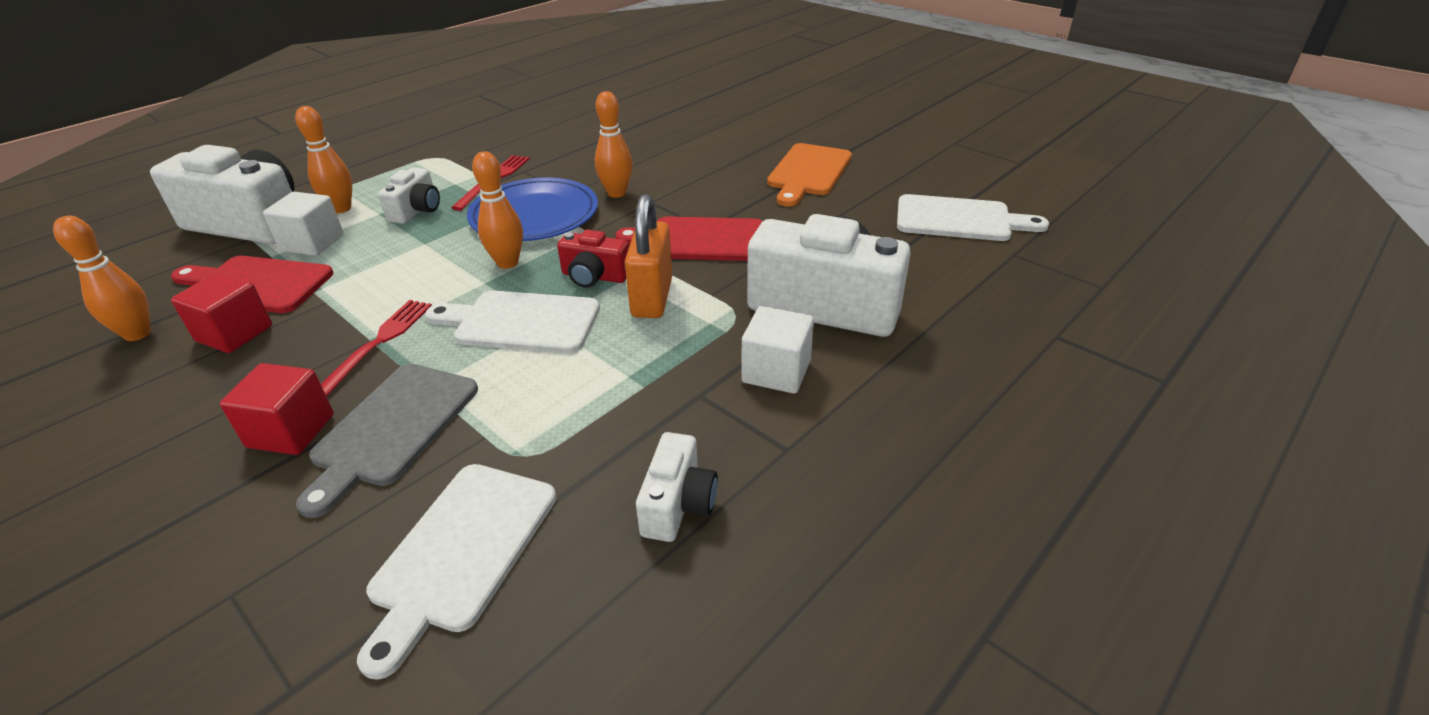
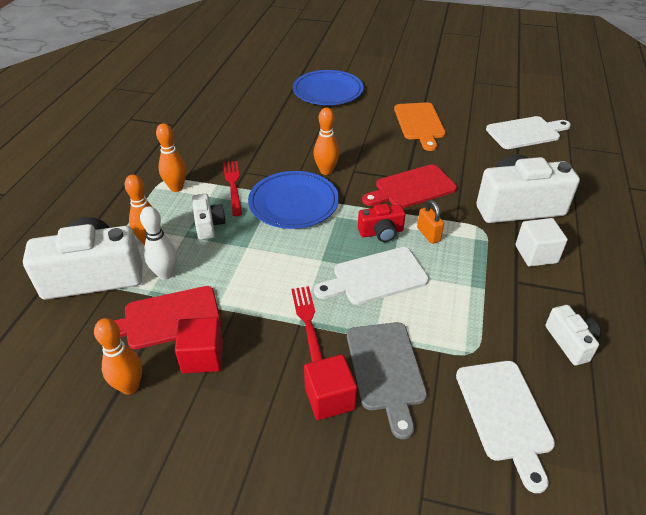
camera: 30 degrees left, 5 degrees up
white cube [263,192,344,256] -> white bowling pin [140,206,177,280]
orange bowling pin [472,151,523,269] -> orange bowling pin moved to [156,123,186,192]
orange padlock [625,194,673,318] -> orange padlock [417,200,444,244], size x0.60
none -> blue plate [293,70,363,105]

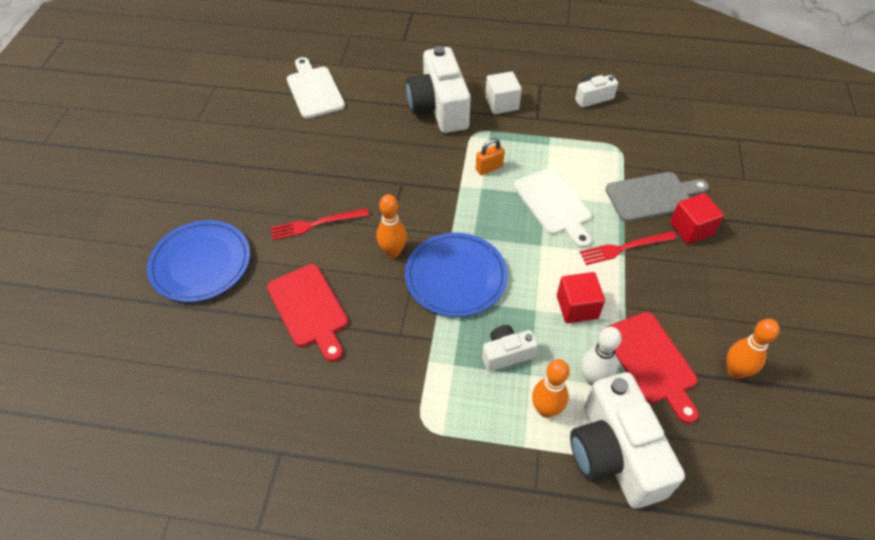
camera: 95 degrees left, 10 degrees up
orange bowling pin [156,123,186,192] -> none
red cube [175,317,223,373] -> red cube moved to [557,272,605,323]
red fork [223,161,242,216] -> red fork moved to [270,208,369,240]
red camera [358,204,405,242] -> none
red cutting board [362,164,457,208] -> red cutting board moved to [267,264,348,362]
orange cutting board [394,102,446,151] -> none
white cutting board [456,361,555,493] -> none

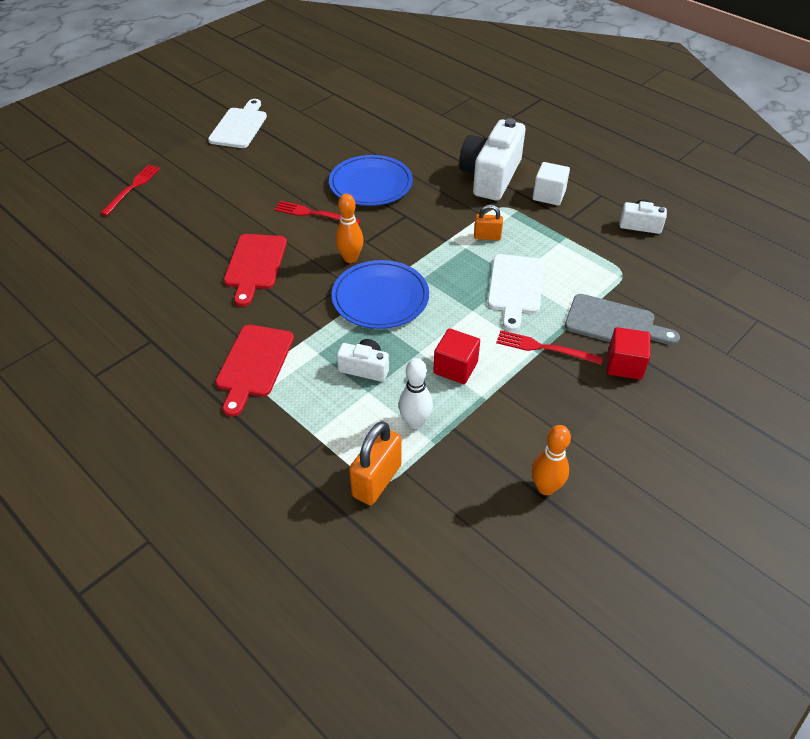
camera: 35 degrees right, 5 degrees down
blue plate [147,220,250,302] -> blue plate moved to [329,155,413,206]
white cutting board [287,57,345,119] -> white cutting board moved to [208,99,267,148]
orange bowling pin [532,359,570,418] -> none
white camera [570,372,685,509] -> orange padlock [349,421,402,505]
red cutting board [605,312,699,424] -> red cutting board moved to [215,325,294,417]
none -> red fork [100,165,160,216]

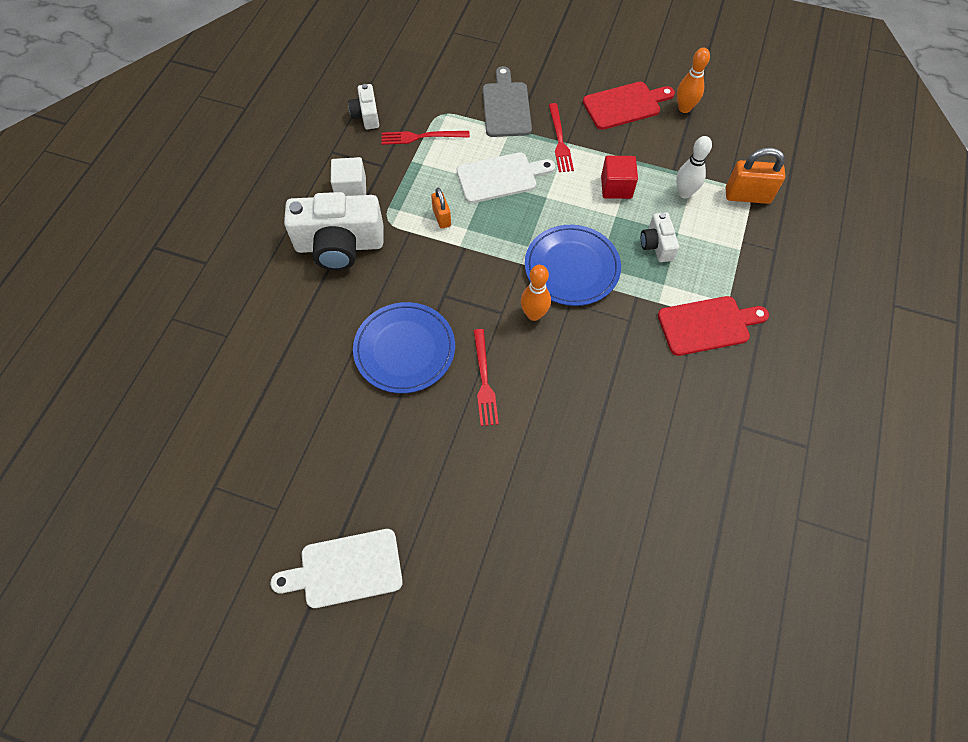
camera: 115 degrees left, 15 degrees up
red fork [100,165,160,216] -> red fork moved to [382,131,470,145]
red cutting board [224,234,287,307] -> red cutting board moved to [583,82,675,130]
red cube [607,327,651,380] -> none

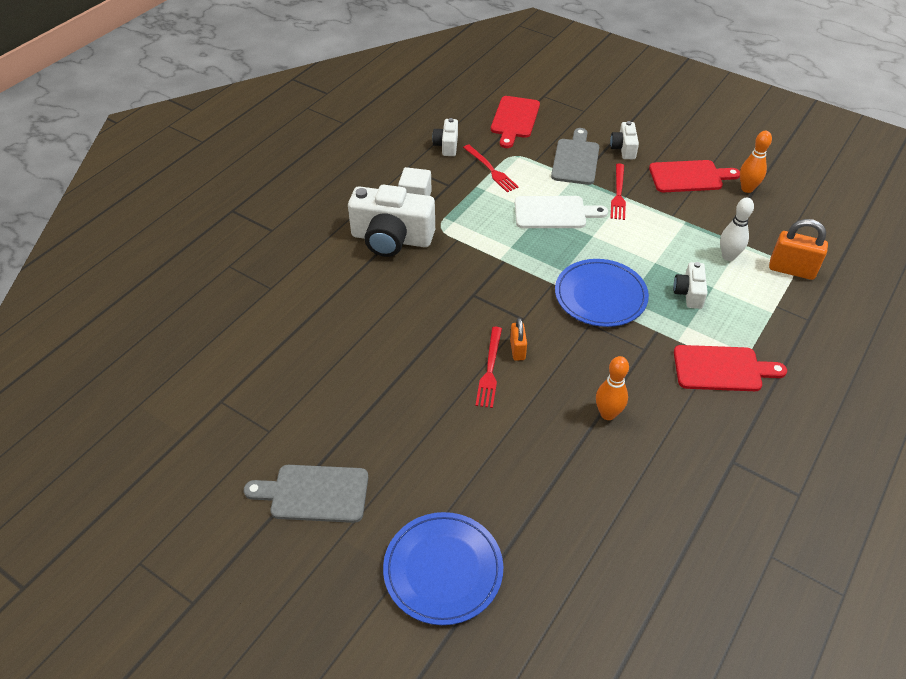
camera: 15 degrees right, 15 degrees down
white cutting board [271,529,403,608] -> grey cutting board [244,465,368,523]
blue plate [353,302,455,393] -> blue plate moved to [383,512,504,625]
red fork [382,131,470,145] -> red fork turned 135 degrees counterclockwise [463,145,519,192]
orange padlock [431,188,451,229] -> orange padlock moved to [510,318,527,361]
orange bowling pin [521,265,551,321] -> orange bowling pin moved to [596,356,629,420]
red cube [601,156,638,199] -> none
none -> red cutting board [491,96,540,148]
none -> white camera [610,121,639,159]

